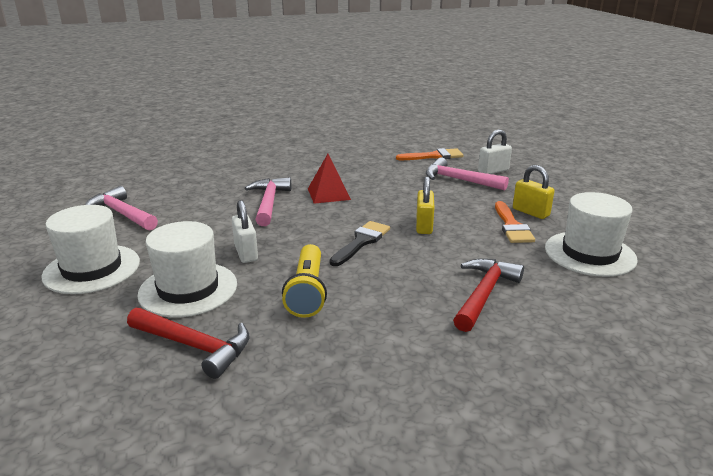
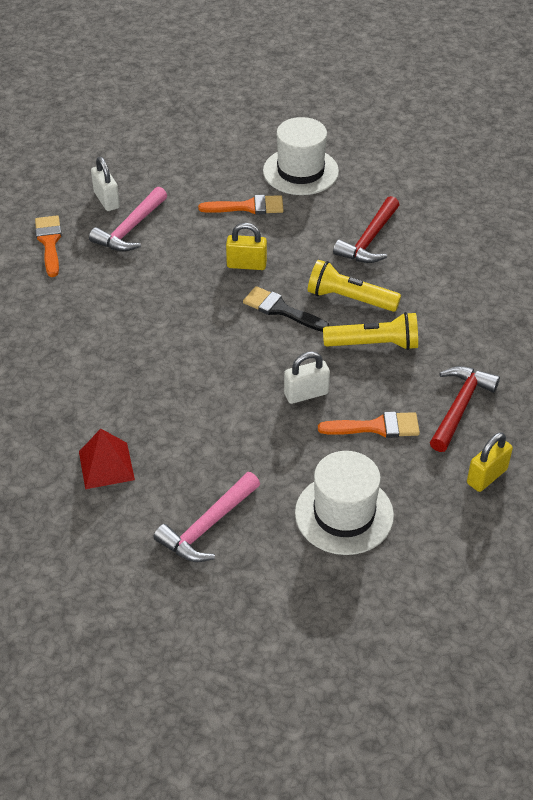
camera: 90 degrees left, 20 degrees up
white hat [137,221,237,318] -> orange brush [318,412,420,438]
pink hammer [245,177,291,226] -> none
red pyramid [308,154,351,204] -> red pyramid moved to [79,429,135,489]
red hammer [453,258,524,332] -> red hammer turned 90 degrees counterclockwise [333,196,400,263]
yellow padlock [513,165,555,219] -> yellow padlock moved to [467,432,513,492]
none -> yellow flashlight [308,260,401,312]

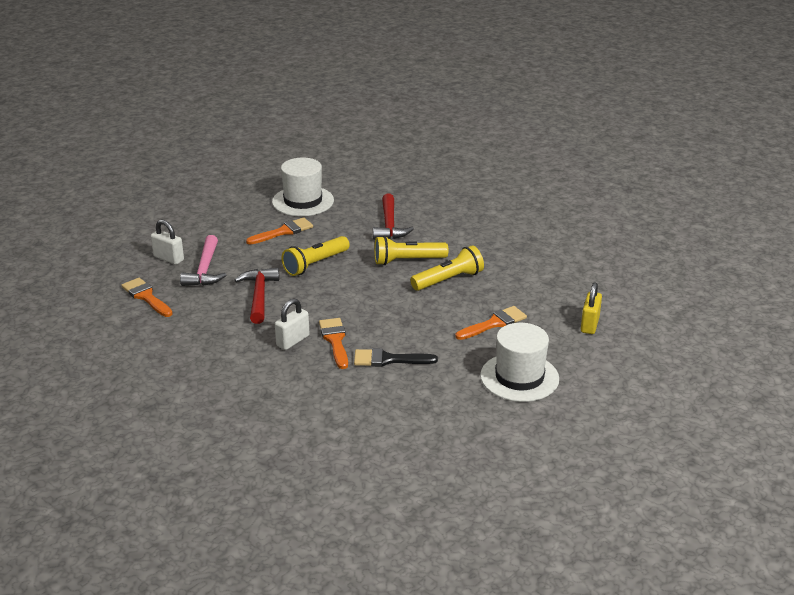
camera: 30 degrees left, 15 degrees down
red pyramid [79,429,135,489] -> none
pink hammer [153,472,260,562] -> none
yellow padlock [226,223,267,270] -> yellow flashlight [281,236,350,276]
black brush [243,286,329,332] -> black brush moved to [354,348,438,367]
white padlock [284,351,330,404] -> white padlock moved to [275,298,310,350]
red hammer [430,366,500,452] -> red hammer moved to [234,268,279,324]
none -> orange brush [319,318,348,369]

